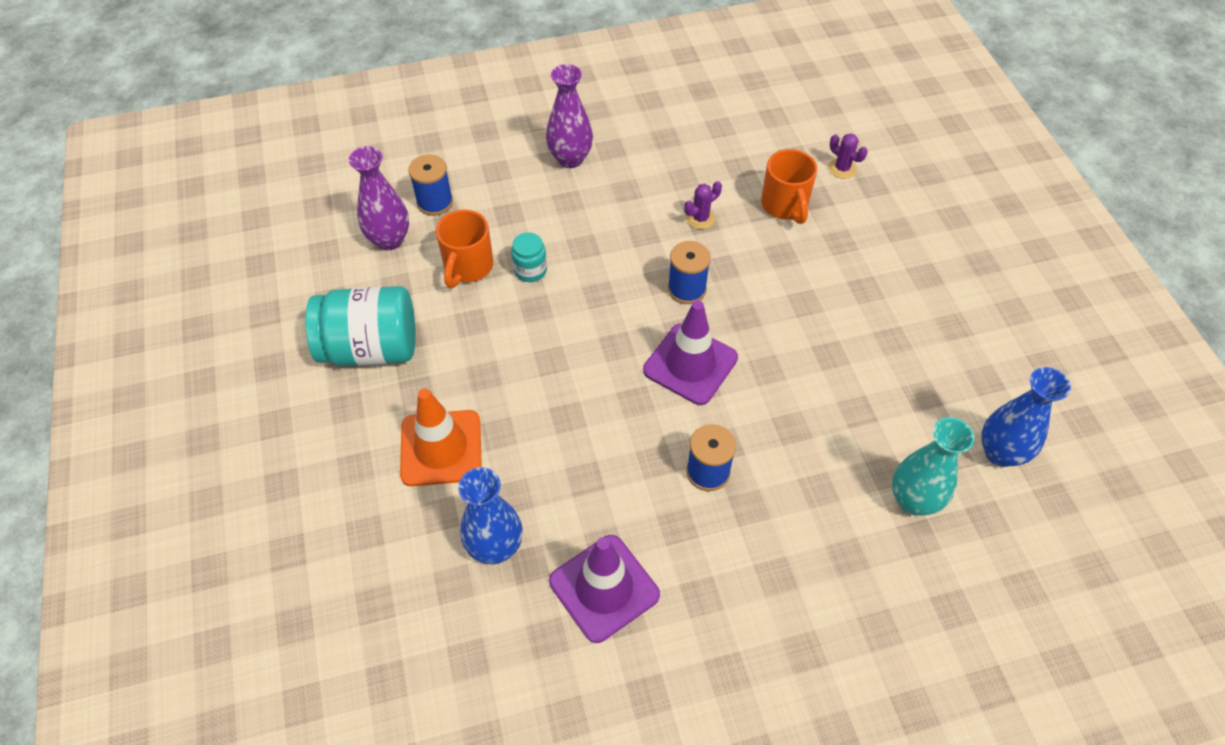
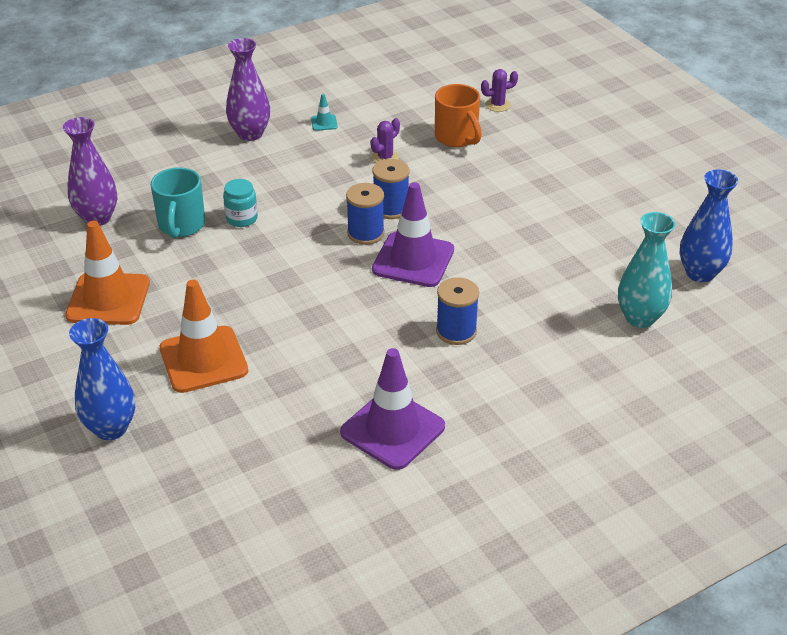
camera: 15 degrees left, 15 degrees down
turquoise jar [305,286,416,366] -> orange traffic cone [65,221,150,325]
blue spool [408,154,453,216] -> blue spool moved to [346,183,384,245]
orange mug [436,210,493,288] -> turquoise mug [151,167,205,238]
blue vase [458,467,523,564] -> blue vase moved to [69,318,135,440]
purple cactus [828,133,868,179] -> purple cactus turned 45 degrees counterclockwise [481,69,518,112]
none -> turquoise traffic cone [311,94,338,131]

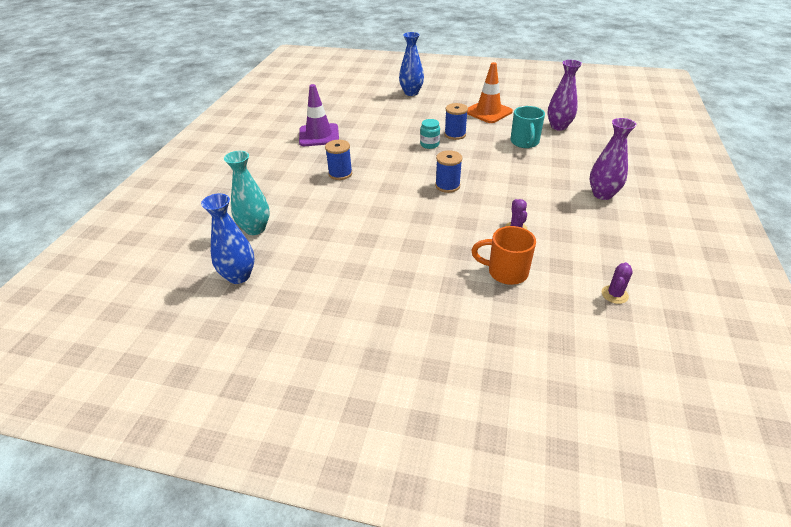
camera: 135 degrees right, 0 degrees up
turquoise mug [151,167,205,238] -> turquoise mug turned 135 degrees counterclockwise [510,106,545,148]
orange traffic cone [160,279,248,393] -> none
turquoise jar [223,179,258,227] -> turquoise jar moved to [420,119,440,149]
turquoise traffic cone [311,94,338,131] -> none
purple traffic cone [372,182,454,287] -> none
blue spool [373,159,410,219] -> blue spool moved to [444,103,468,140]
purple cactus [481,69,518,112] -> purple cactus moved to [602,262,633,304]

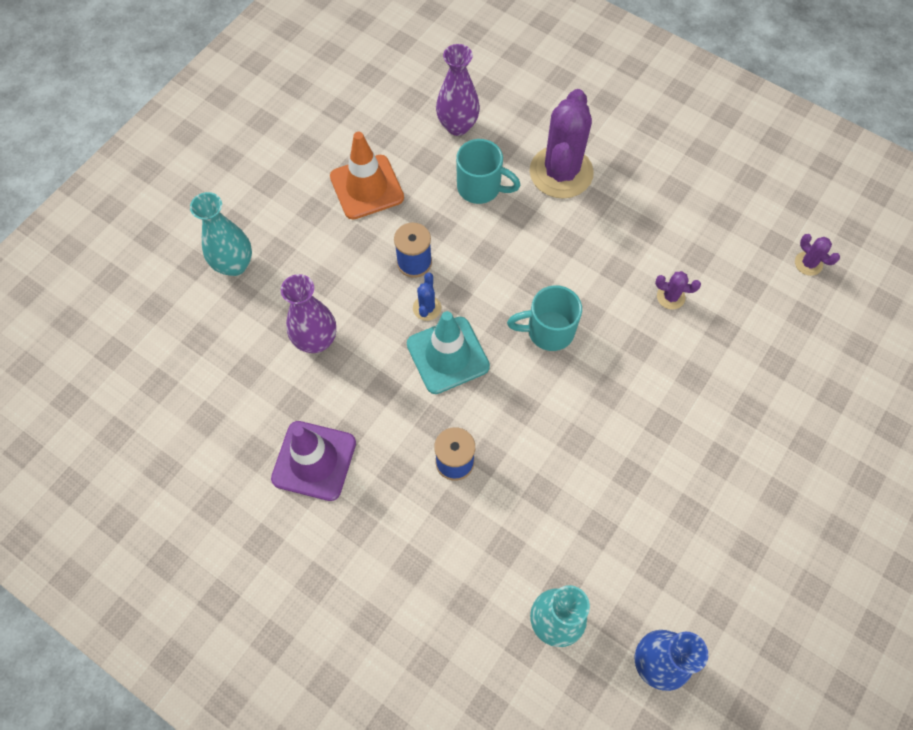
camera: 70 degrees left, 25 degrees up
blue vase [399,32,424,96] -> turquoise vase [190,192,252,276]
turquoise jar [420,119,440,149] -> blue cactus [413,272,441,321]
blue spool [435,150,462,193] -> turquoise mug [507,285,582,351]
orange mug [471,226,536,285] -> none
purple vase [590,118,637,200] -> purple vase moved to [281,274,336,353]
none -> turquoise traffic cone [407,311,490,394]
none -> purple cactus [530,89,594,199]

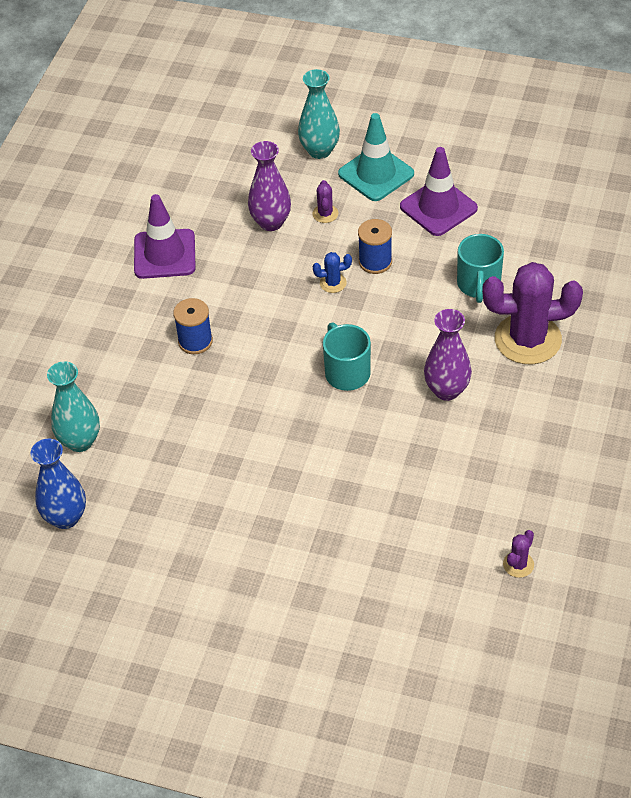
camera: 75 degrees right, 15 degrees down
orange traffic cone [330,132,404,219] -> purple traffic cone [400,147,478,236]
turquoise traffic cone [407,311,490,394] -> turquoise traffic cone moved to [338,113,414,201]
purple vase [436,44,480,136] -> purple vase moved to [424,309,472,401]
purple cactus [655,271,701,309] -> purple cactus moved to [313,180,338,223]

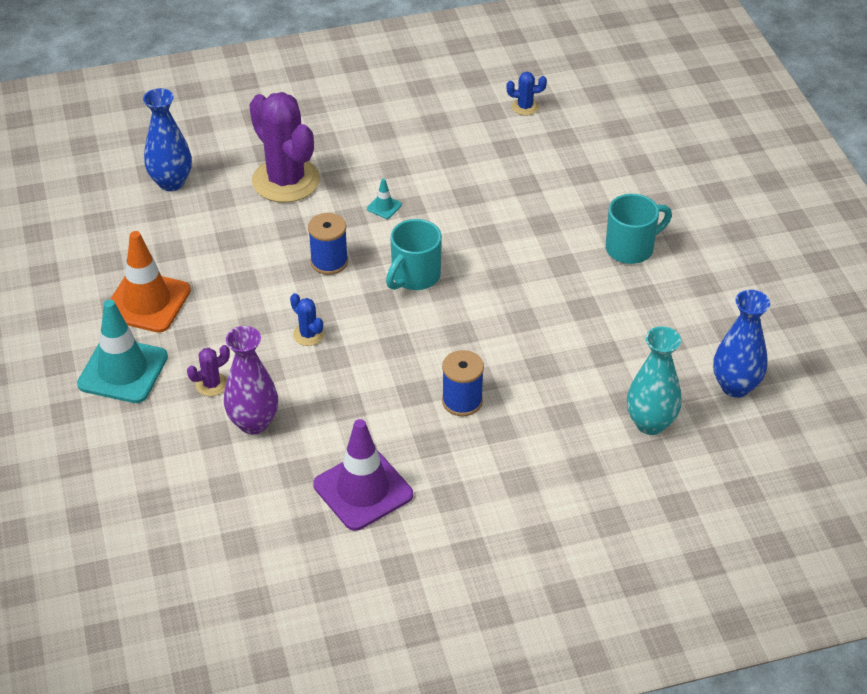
camera: 125 degrees left, 5 degrees down
turquoise vase [298,69,340,159] -> none
blue spool [358,219,392,274] -> blue spool moved to [308,213,348,275]
purple traffic cone [400,147,478,236] -> orange traffic cone [110,231,191,333]
purple vase [424,309,472,401] -> turquoise traffic cone [367,178,402,219]
turquoise mug [457,234,504,303] -> turquoise mug moved to [606,194,672,264]
purple cactus [503,530,534,578] -> blue cactus [506,72,547,116]
none -> blue vase [143,88,192,191]

